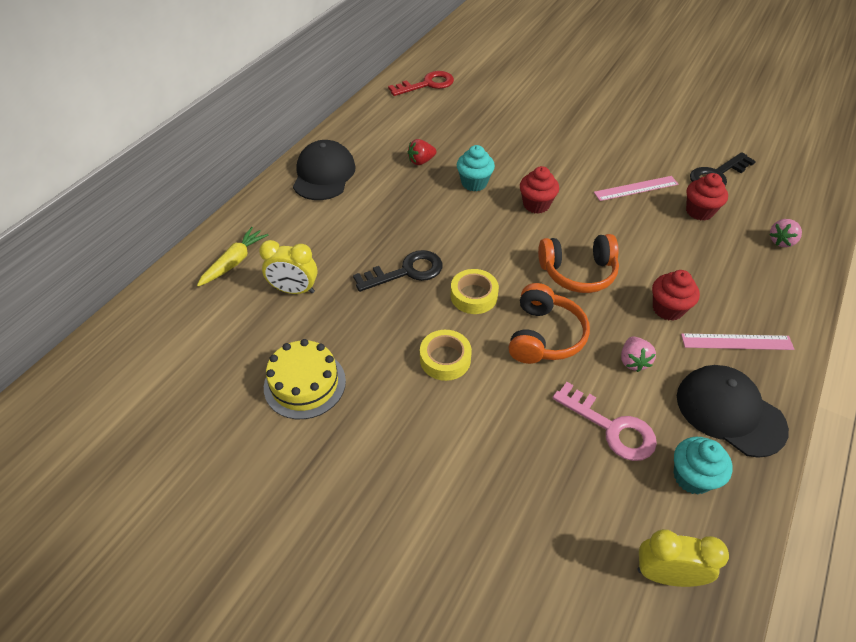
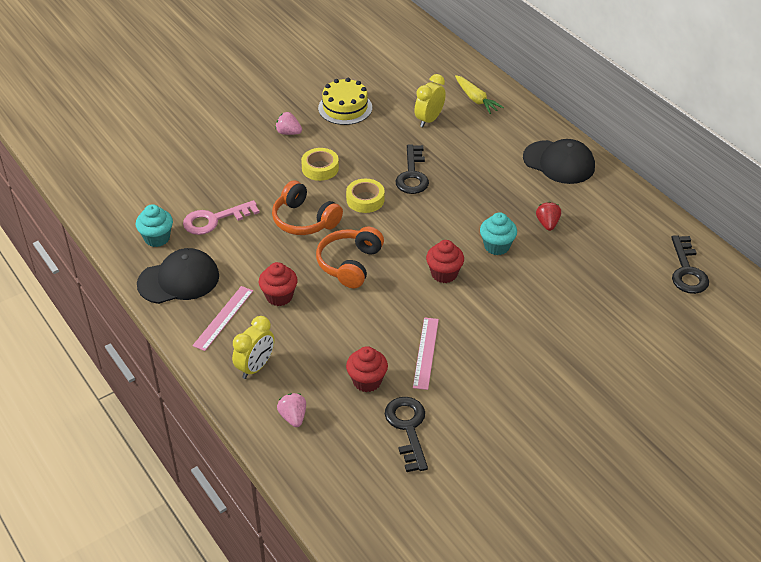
camera: 115 degrees right, 5 degrees down
red key [388,71,454,96] -> black key [671,235,709,294]
pink strawberry [621,337,656,372] -> pink strawberry moved to [275,112,302,135]
yellow clock [638,529,729,587] -> yellow clock moved to [232,316,274,379]

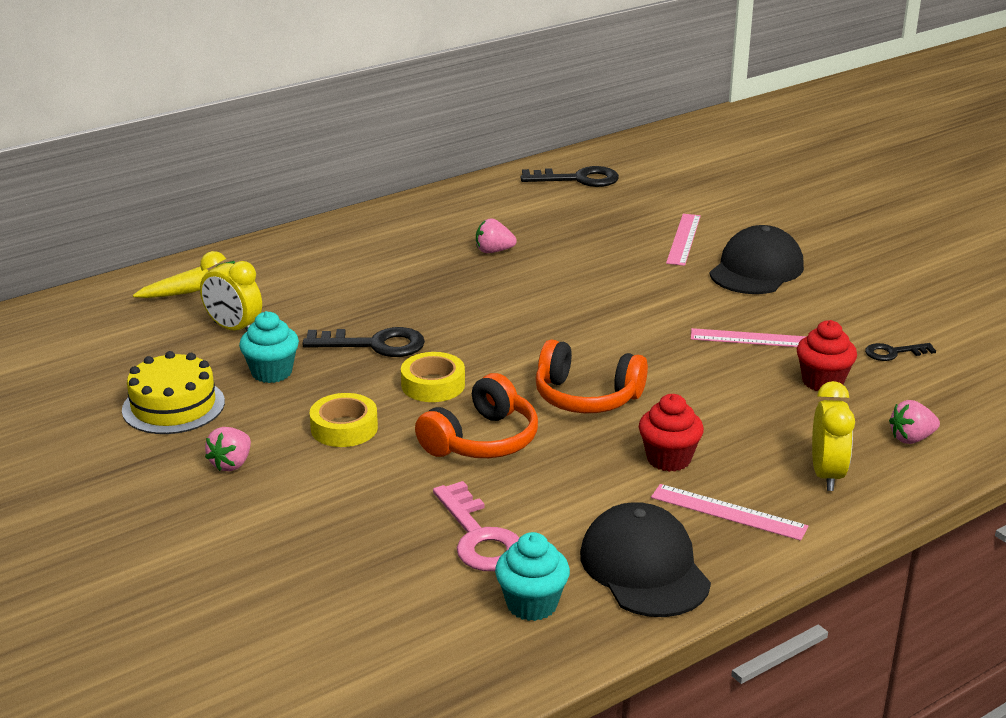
camera: 90 degrees left, 15 degrees down
yellow clock [232,316,274,379] -> yellow clock turned 60 degrees clockwise [812,381,855,491]
black key [385,397,428,472] -> black key [865,343,936,361], size x0.58
red cupcake [426,240,464,283] -> none
turquoise cupcake [480,212,517,255] -> turquoise cupcake moved to [239,311,299,383]
black cap [523,139,595,184] -> black cap moved to [710,225,804,294]
red strawberry [536,202,561,231] -> pink strawberry [476,218,517,253]
none -> pink ruler [666,214,701,266]

